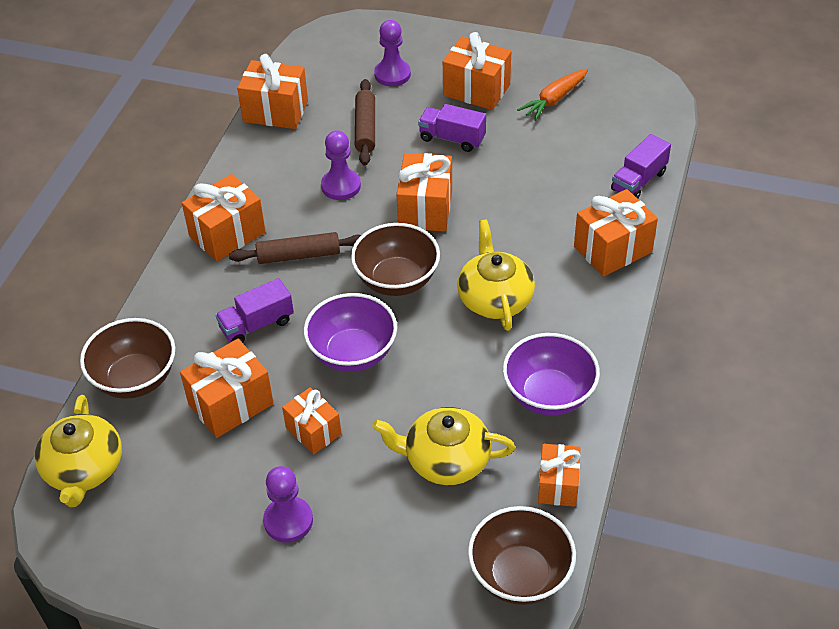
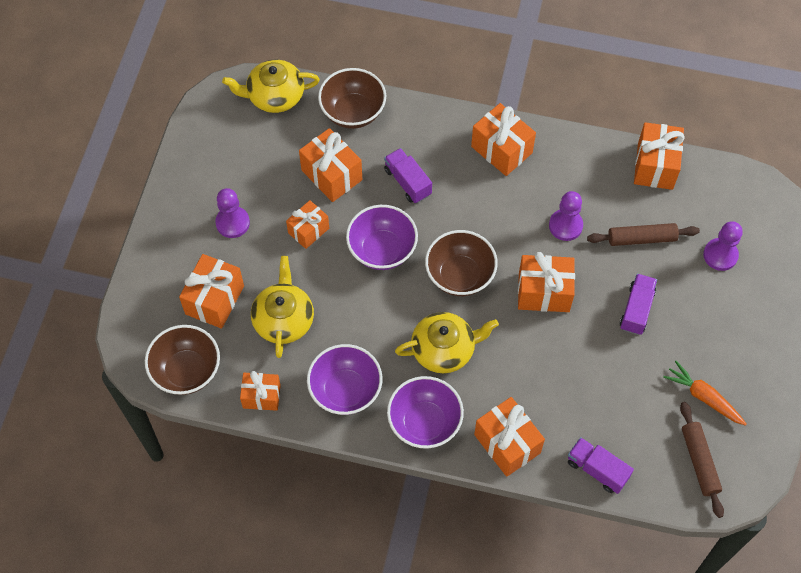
camera: 85 degrees right, 15 degrees up
brown rolling pin [229,232,361,264] -> brown rolling pin moved to [680,402,724,518]
orange gift [443,32,511,110] -> orange gift moved to [179,254,244,329]
none -> purple bowl [387,376,464,449]

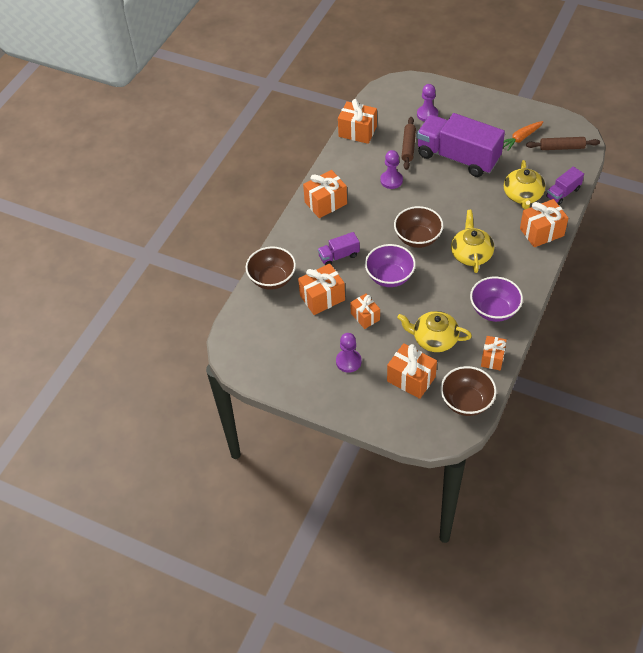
camera: 75 degrees left, 10 degrees down
yellow teapot [222,60,320,113] -> yellow teapot moved to [504,160,545,209]
purple bowl [387,376,464,449] -> none
orange gift [518,252,575,312] -> none
purple truck [620,274,657,335] -> purple truck [417,113,505,177], size x2.18

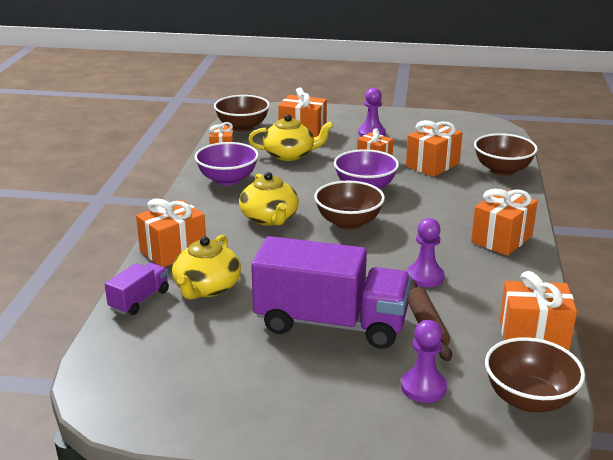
camera: 160 degrees right, 25 degrees down
purple truck [318,232,360,265] -> none
orange carrot [503,121,544,151] -> none
yellow teapot [504,160,545,209] -> yellow teapot turned 150 degrees counterclockwise [172,235,241,300]
brown rolling pin [526,137,600,150] -> none
none -> brown bowl [485,337,585,412]

